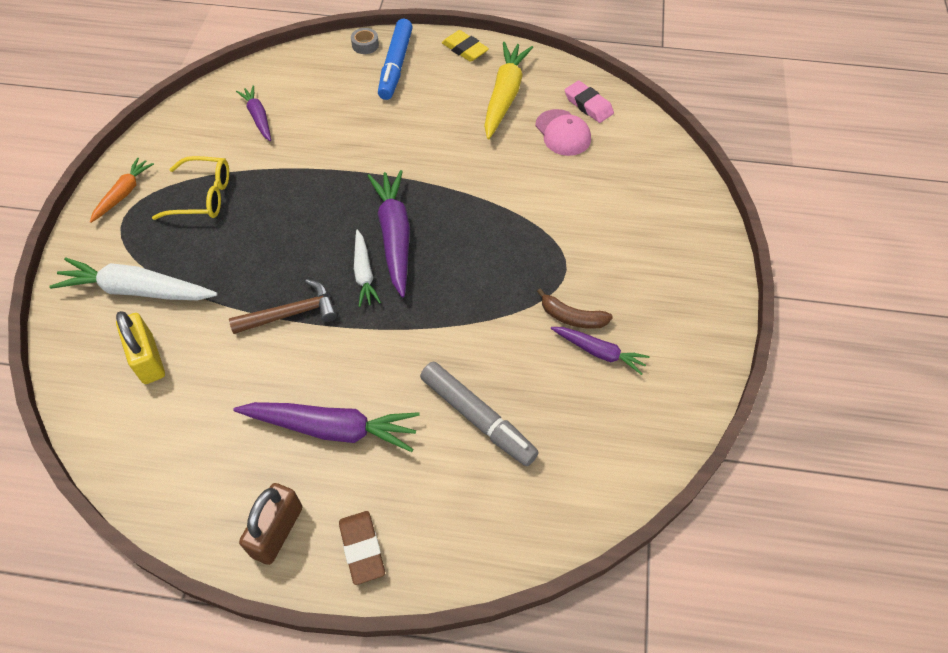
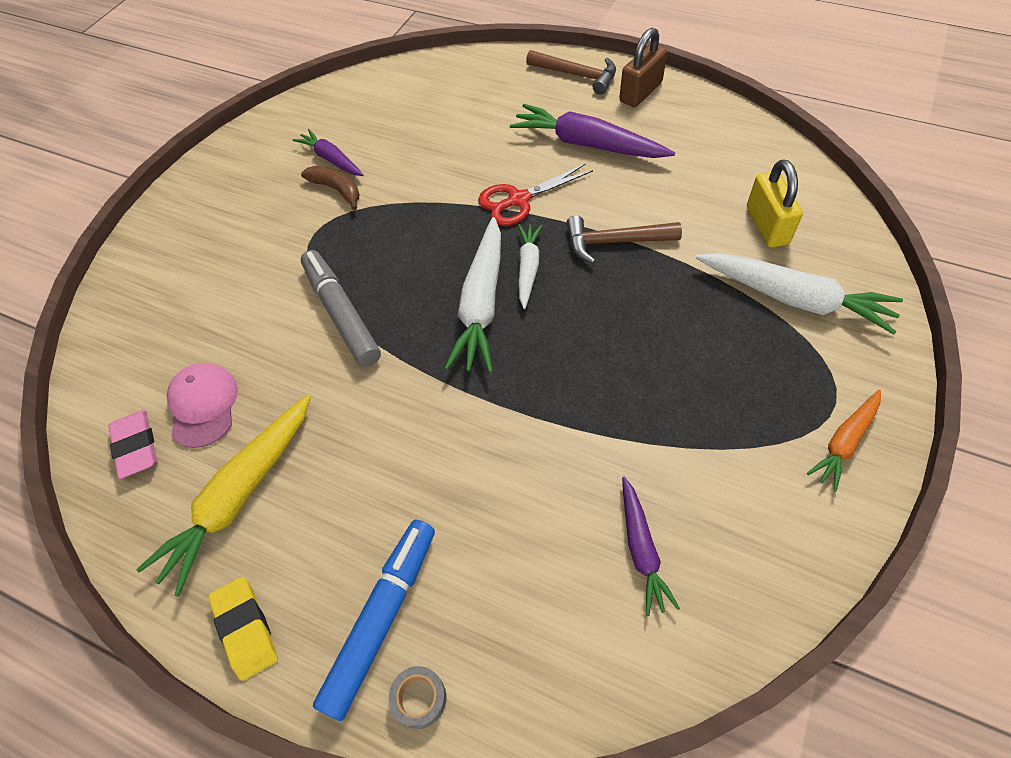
camera: 160 degrees left, 0 degrees up
yellow glasses [152,156,229,220] -> none
brown eraser [339,511,385,585] -> brown hammer [526,50,616,95]
purple carrot [368,170,410,298] -> white carrot [445,217,501,373]
grey marker [420,362,539,466] -> grey marker moved to [301,250,381,367]
none -> red scissors [478,164,593,226]

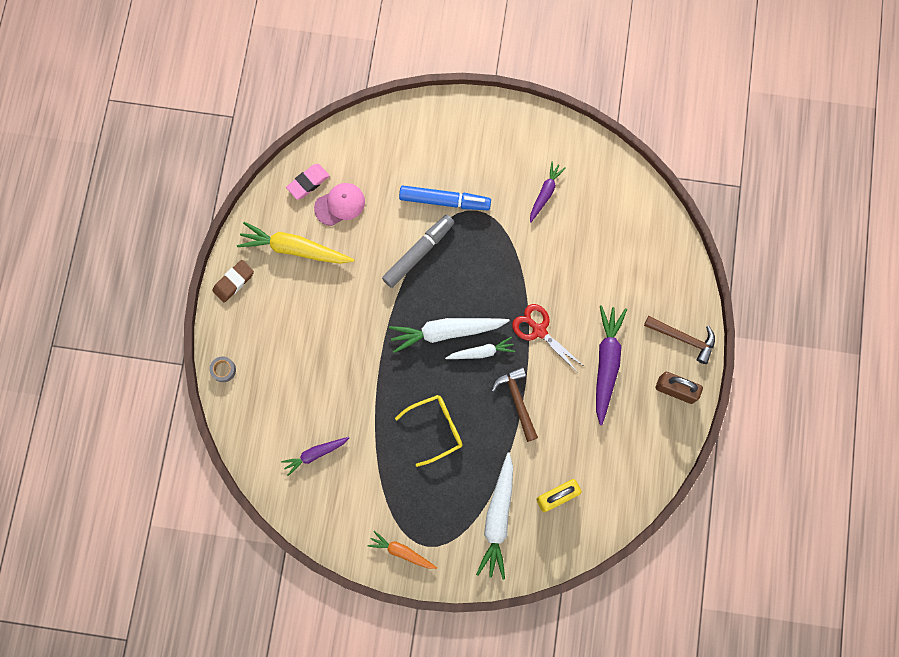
camera: 70 degrees right, 20 degrees up
yellow eraser [208,577,278,681] -> brown eraser [212,260,254,302]
brown banana [301,166,359,210] -> none
blue marker [313,519,435,721] -> blue marker moved to [399,185,491,210]
brown hammer [526,50,616,95] -> brown hammer turned 75 degrees counterclockwise [644,316,715,364]
none -> yellow glasses [395,395,463,467]

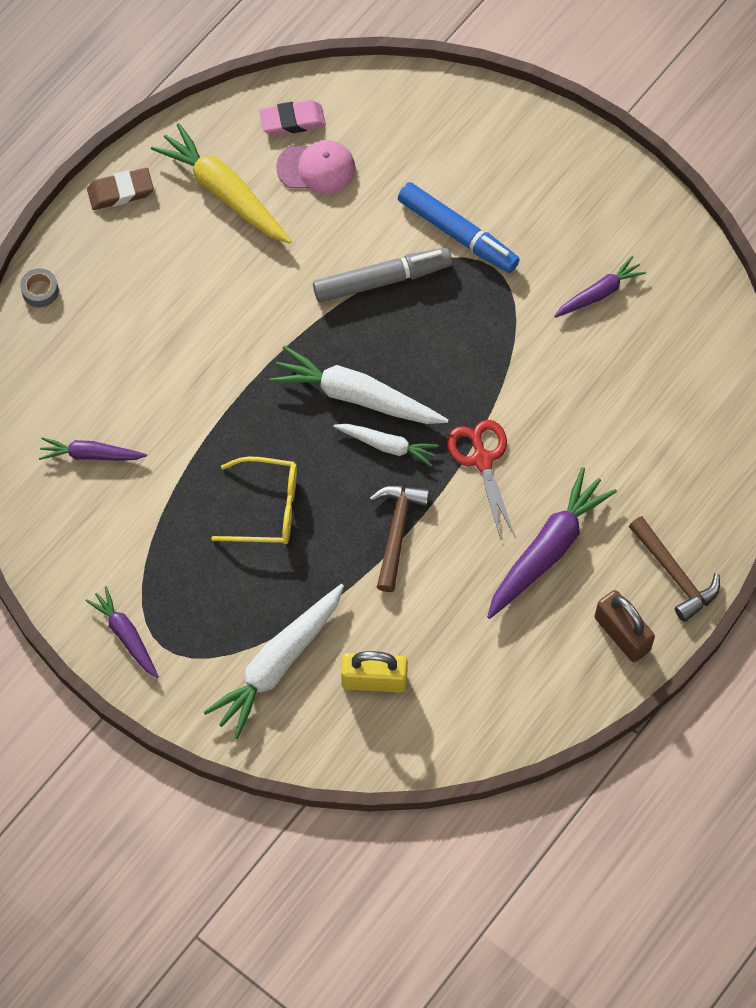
camera: 30 degrees right, 10 degrees down
orange carrot [367,531,437,569] -> purple carrot [86,586,159,678]

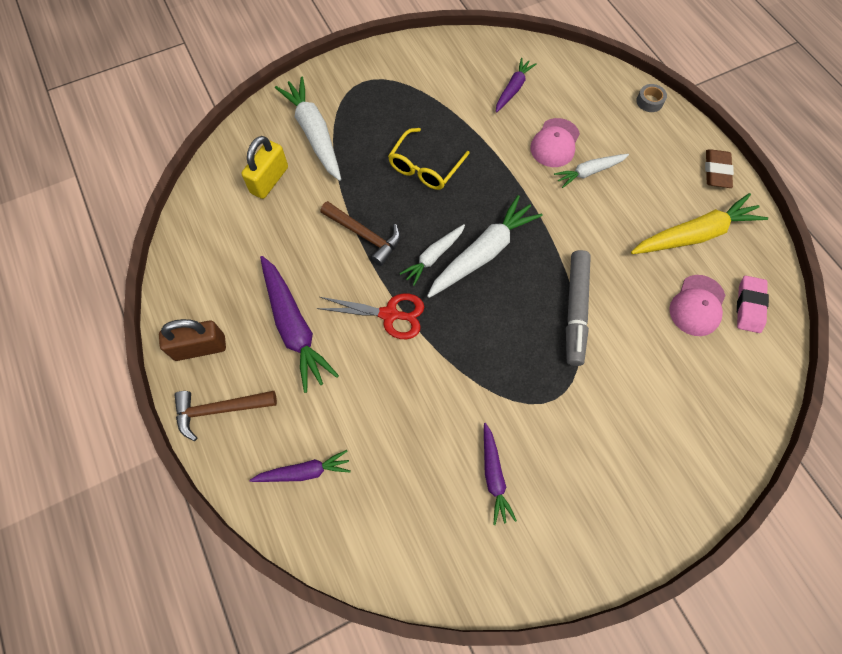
camera: 115 degrees right, 0 degrees up
purple carrot [86,586,159,678] -> purple carrot moved to [249,450,351,482]
blue marker [398,182,520,273] -> none
none -> pink cap [530,118,580,167]
none -> white carrot [554,154,629,188]

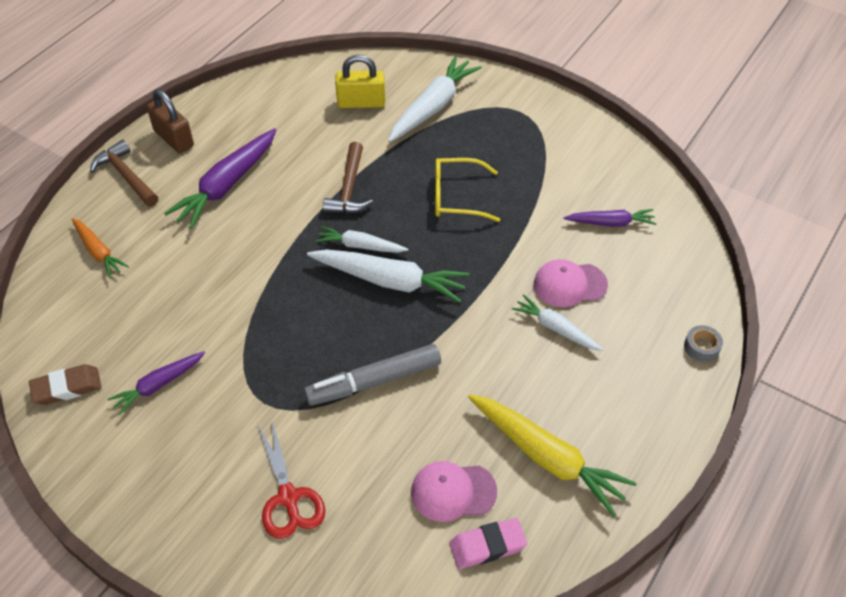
camera: 60 degrees right, 15 degrees down
purple carrot [249,450,351,482] -> orange carrot [72,218,129,278]
red scissors [317,293,424,339] -> red scissors moved to [258,421,325,539]
brown eraser [705,149,734,188] -> brown eraser moved to [29,364,101,405]

